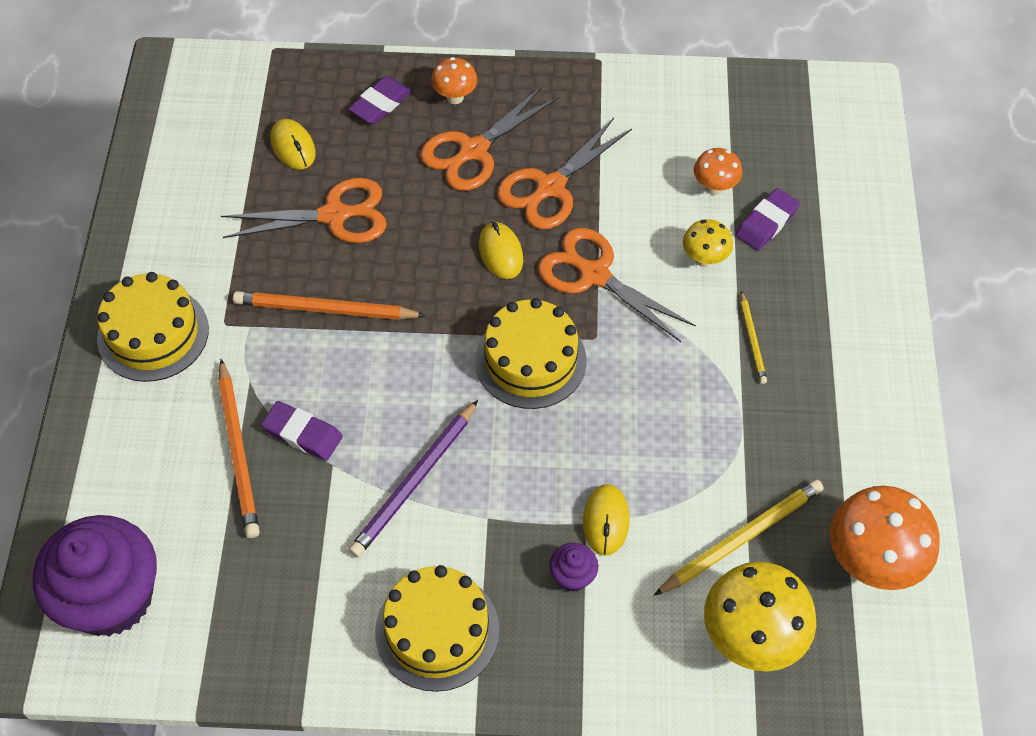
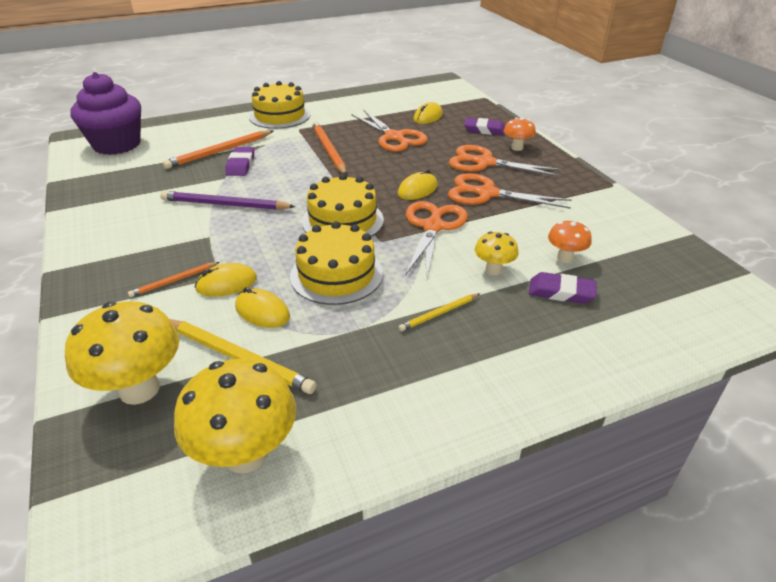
camera: 65 degrees right, 20 degrees down
yellow cake [375,565,499,692] -> yellow cake moved to [290,221,383,305]
purple cupcake [549,543,598,592] -> orange pencil [128,262,219,297]
orange mushroom [830,486,940,590] -> yellow mushroom [174,359,296,474]
none -> yellow mouse [235,287,290,328]

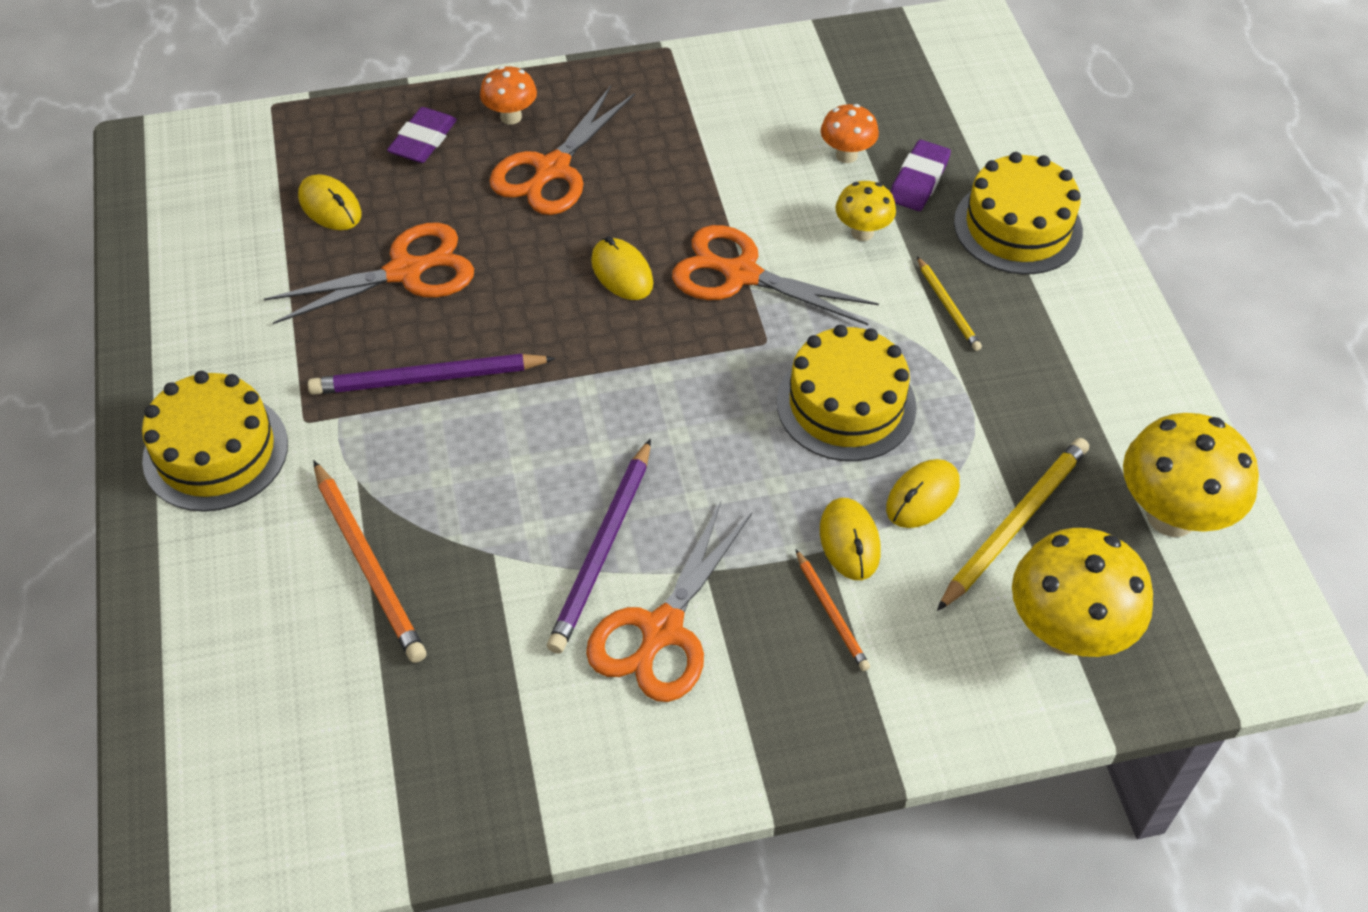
camera: 80 degrees left, 15 degrees up
purple cupcake [70,72,141,155] -> none
purple eraser [226,147,254,176] -> none
yellow cake [302,174,384,237] -> yellow cake moved to [954,152,1083,274]
orange pencil [312,121,347,175] -> purple pencil [308,354,556,395]
orange scissors [448,173,572,209] -> orange scissors moved to [586,502,752,702]

